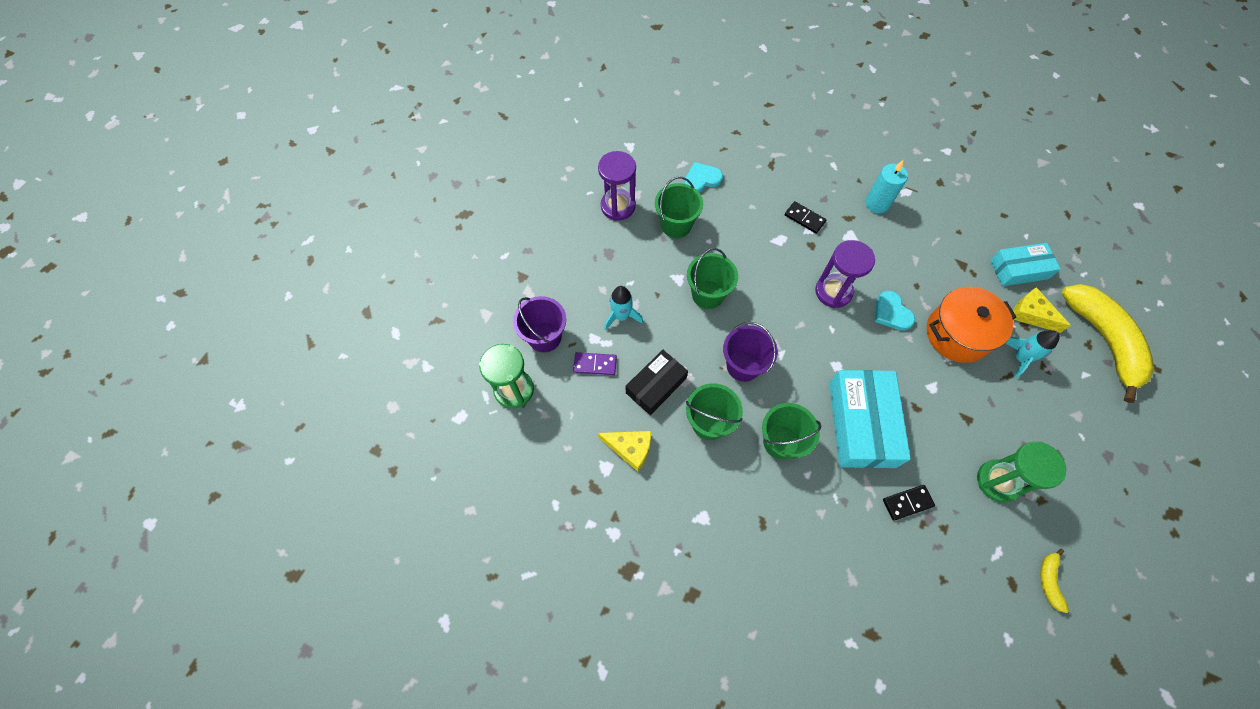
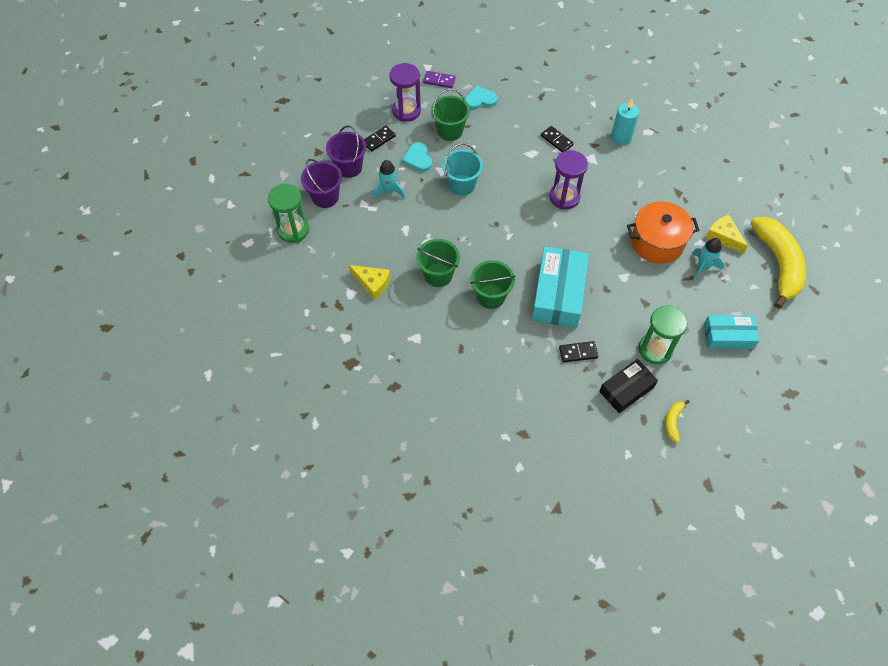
camera: 10 degrees right, 5 degrees down
purple domino [573,352,617,375] -> purple domino moved to [423,71,456,88]
black box [626,350,688,415] -> black box moved to [599,359,658,413]
green bucket [687,248,738,309] -> turquoise bucket [442,143,483,196]
purple bucket [723,322,778,382] -> purple bucket moved to [326,126,366,178]
turquoise heart [875,291,915,331] -> turquoise heart moved to [402,142,432,172]
turquoise box [990,243,1061,286] -> turquoise box moved to [704,315,759,349]
none -> black domino [364,126,396,152]

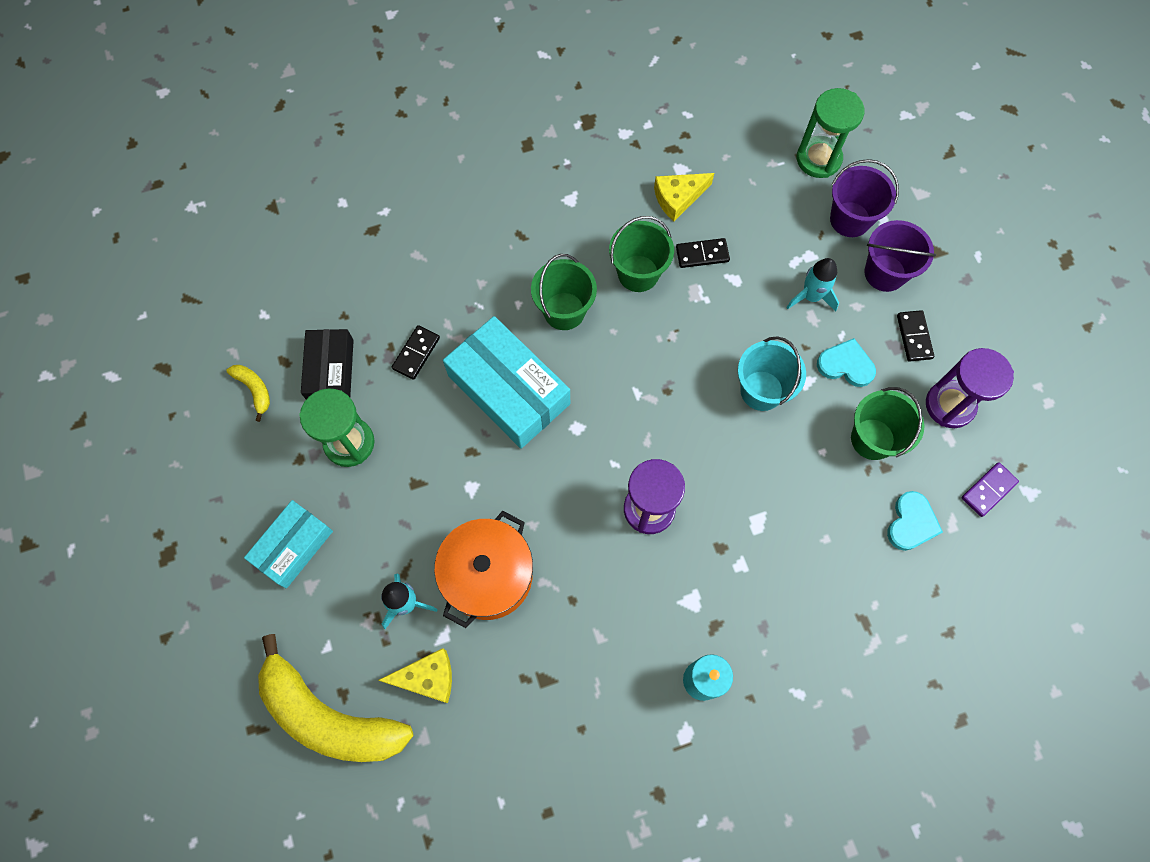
camera: 125 degrees right, 10 degrees up
black domino [541,126,574,152] -> black domino moved to [676,238,730,268]

